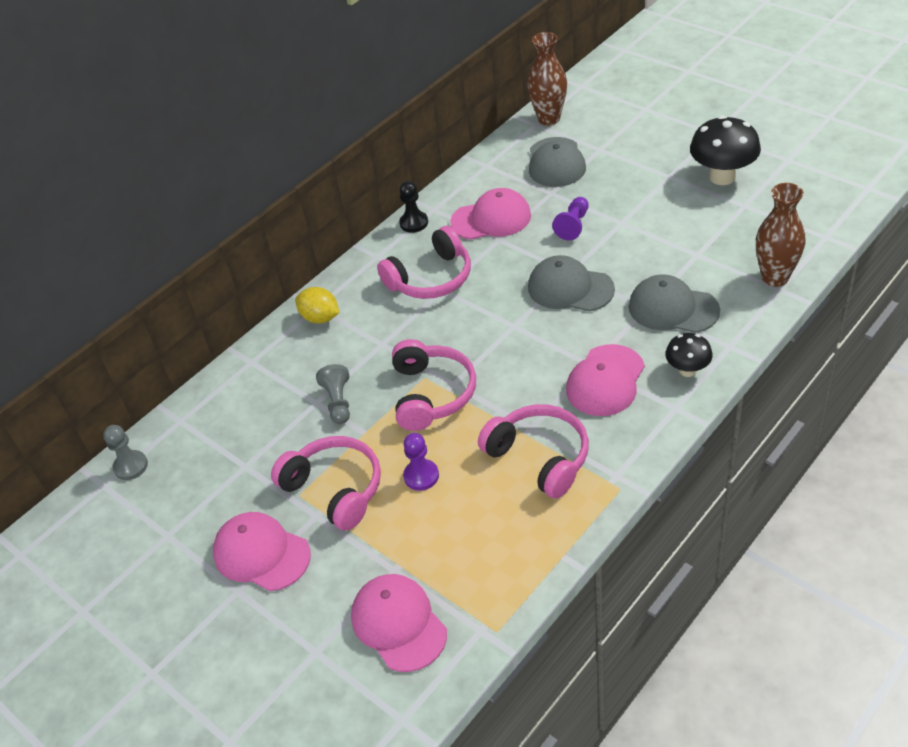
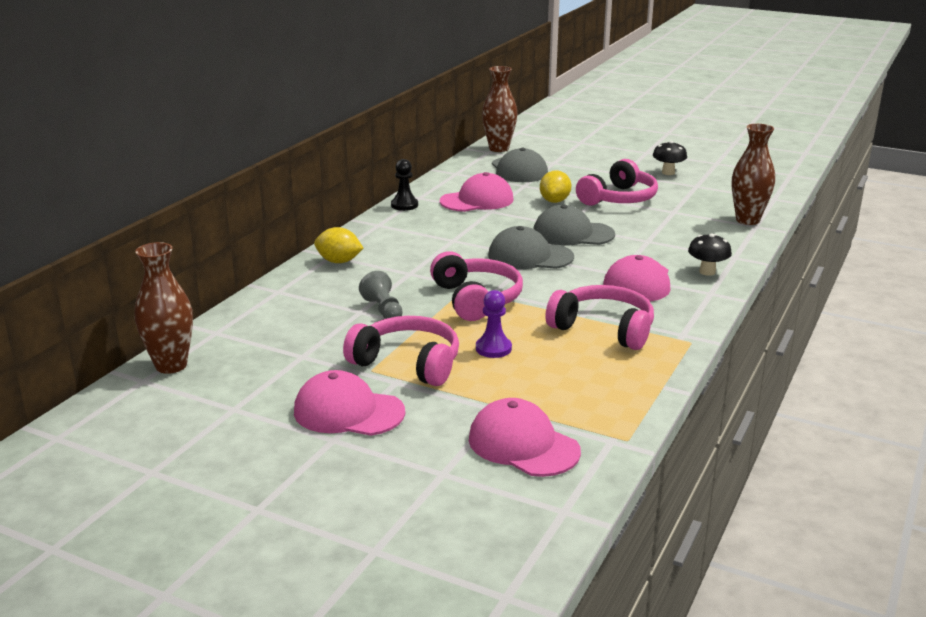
camera: 20 degrees left, 20 degrees down
grey pawn [103,425,148,480] -> brown vase [135,242,193,374]
pink headphones [377,226,471,299] -> pink headphones moved to [576,159,658,206]
purple pawn [552,197,589,240] -> yellow lemon [540,170,571,203]
grey cap [629,274,720,333] -> grey cap moved to [488,226,574,269]
black mushroom [690,116,761,185] -> black mushroom [653,141,687,175], size x0.57

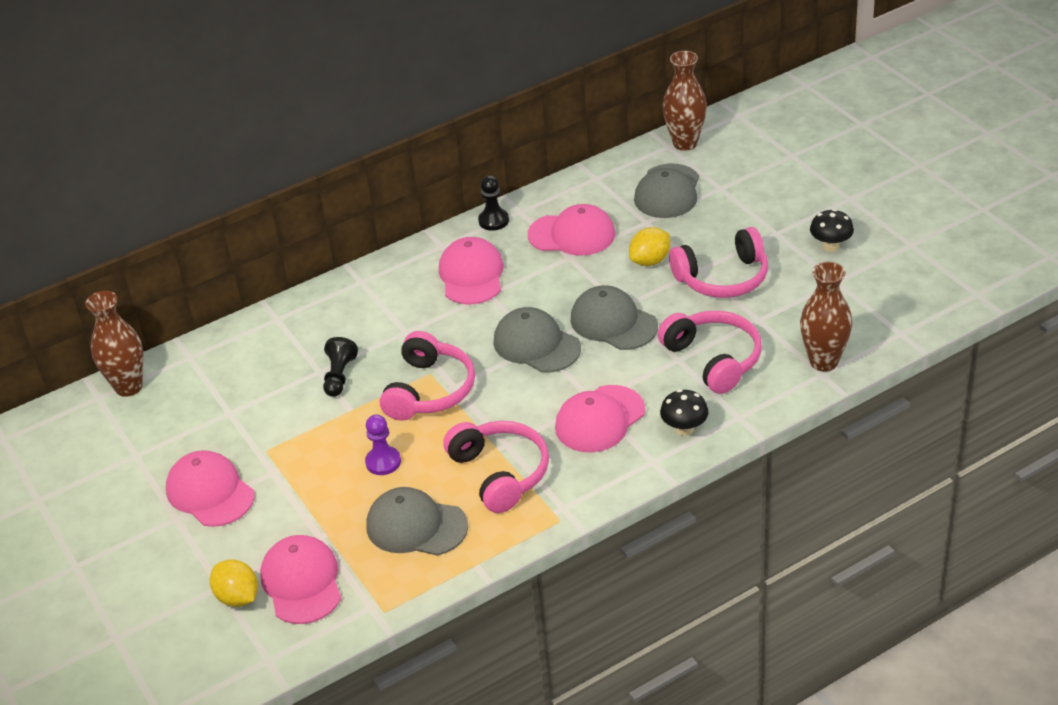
camera: 35 degrees right, 15 degrees up
yellow lemon [314,227,363,263] -> yellow lemon moved to [210,559,258,607]
pink headphones [343,316,459,386] -> pink headphones moved to [658,311,762,394]
grey pawn [359,271,403,319] -> black pawn [323,337,358,397]
none -> grey cap [366,487,468,556]
none -> pink cap [439,237,504,304]

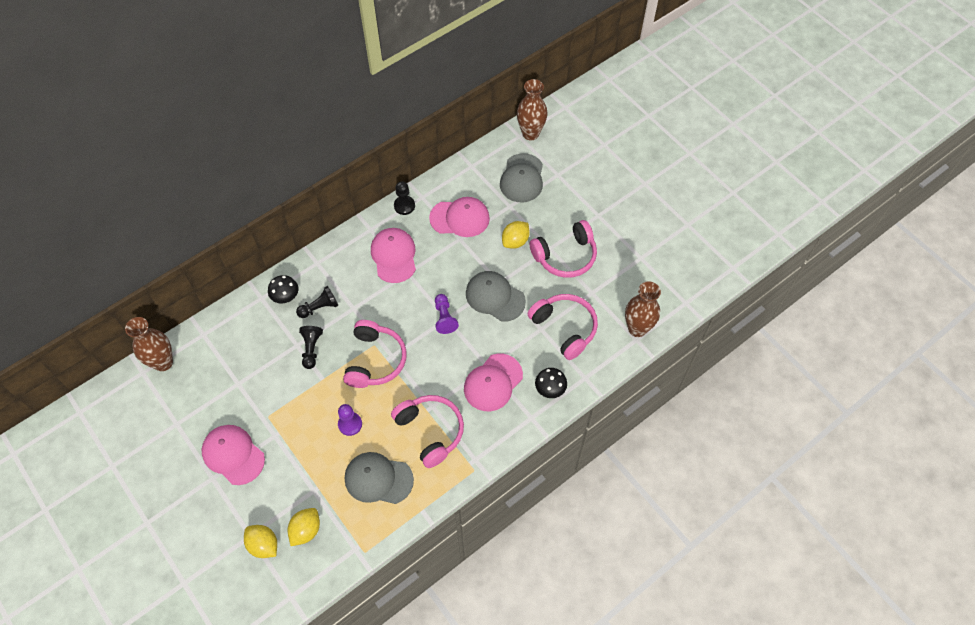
camera: 10 degrees left, 20 degrees up
pink cap [260,535,341,624] -> yellow lemon [287,508,320,546]
grey cap [493,307,581,373] -> purple pawn [435,294,459,334]
black mushroom [810,209,854,252] -> black mushroom moved to [268,275,298,304]
none -> black pawn [296,286,338,318]

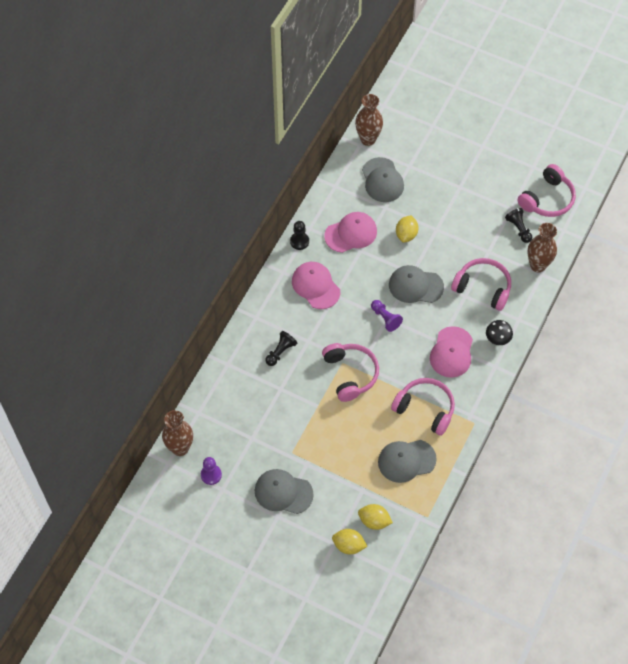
camera: 25 degrees left, 0 degrees up
pink cap [202,425,265,485] -> grey cap [255,469,314,514]
black mushroom [268,275,298,304] -> none
yellow lemon [287,508,320,546] -> yellow lemon turned 75 degrees counterclockwise [358,504,393,530]
black pawn [299,326,323,369] -> black pawn moved to [505,208,532,243]
purple pawn [338,404,362,436] -> purple pawn moved to [201,457,222,485]
pink headphones [530,220,597,278] -> pink headphones moved to [518,164,576,217]

